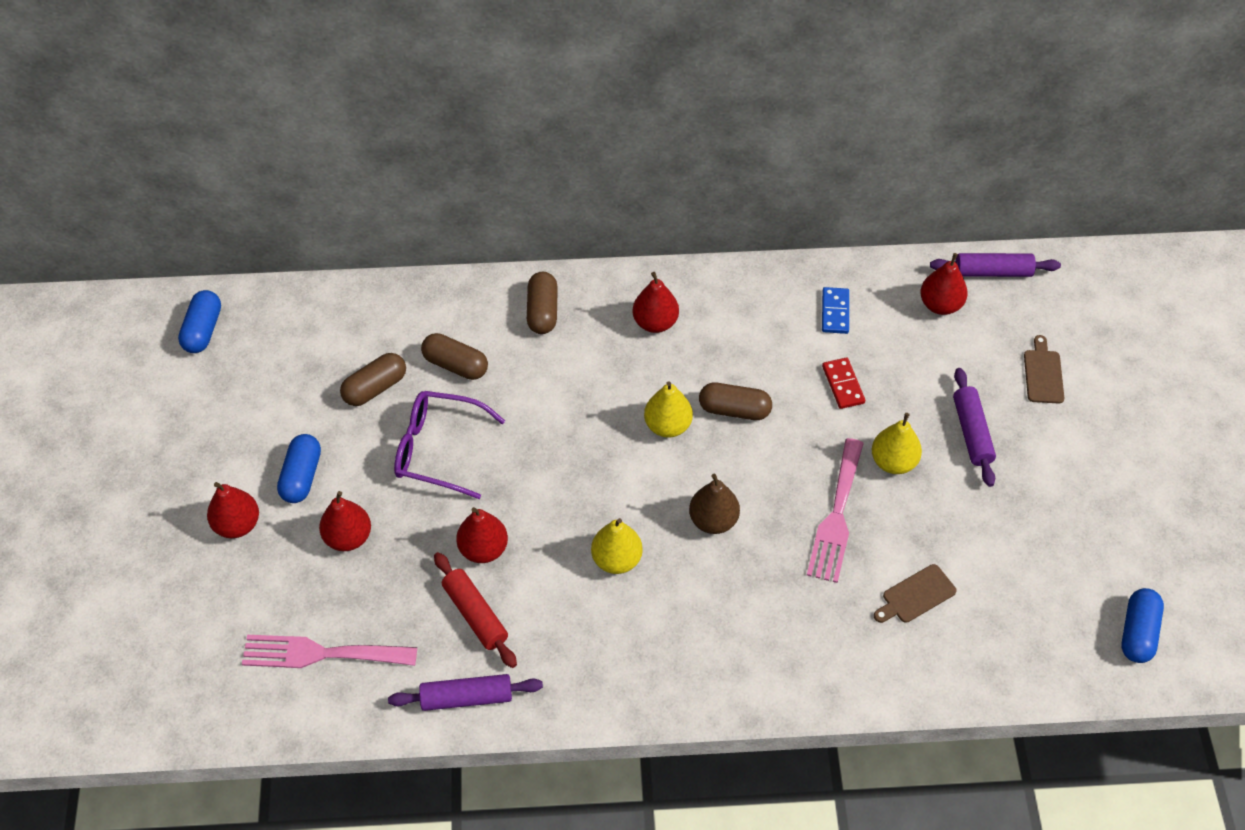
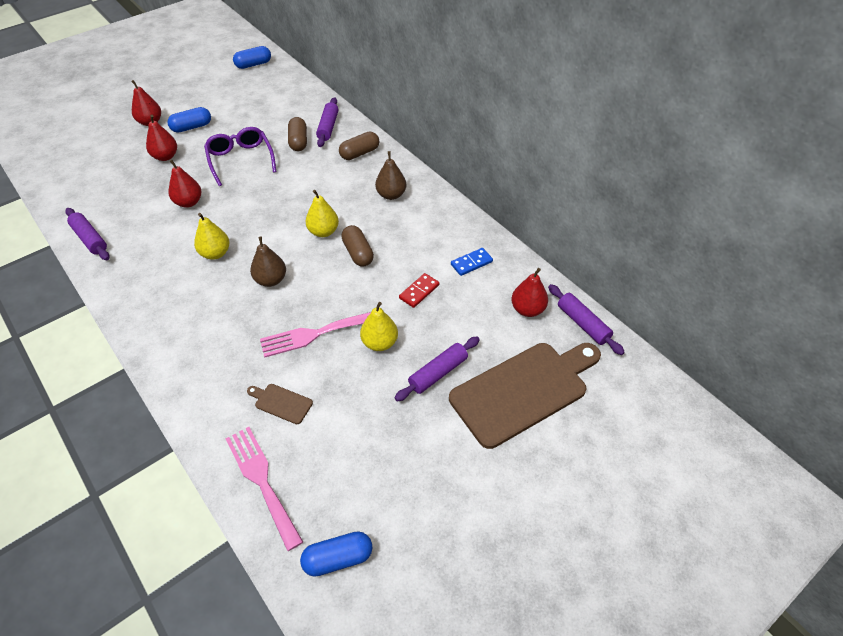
camera: 55 degrees right, 5 degrees down
pink fork [242,635,417,668] -> pink fork moved to [226,427,303,551]
brown capsule [340,353,406,406] -> none
red rolling pin [434,552,517,668] -> none
red pear [633,272,679,333] -> brown pear [375,151,406,200]
brown cutting board [1024,335,1064,404] -> brown cutting board [449,343,601,449], size x2.46
none -> purple rolling pin [316,97,338,147]

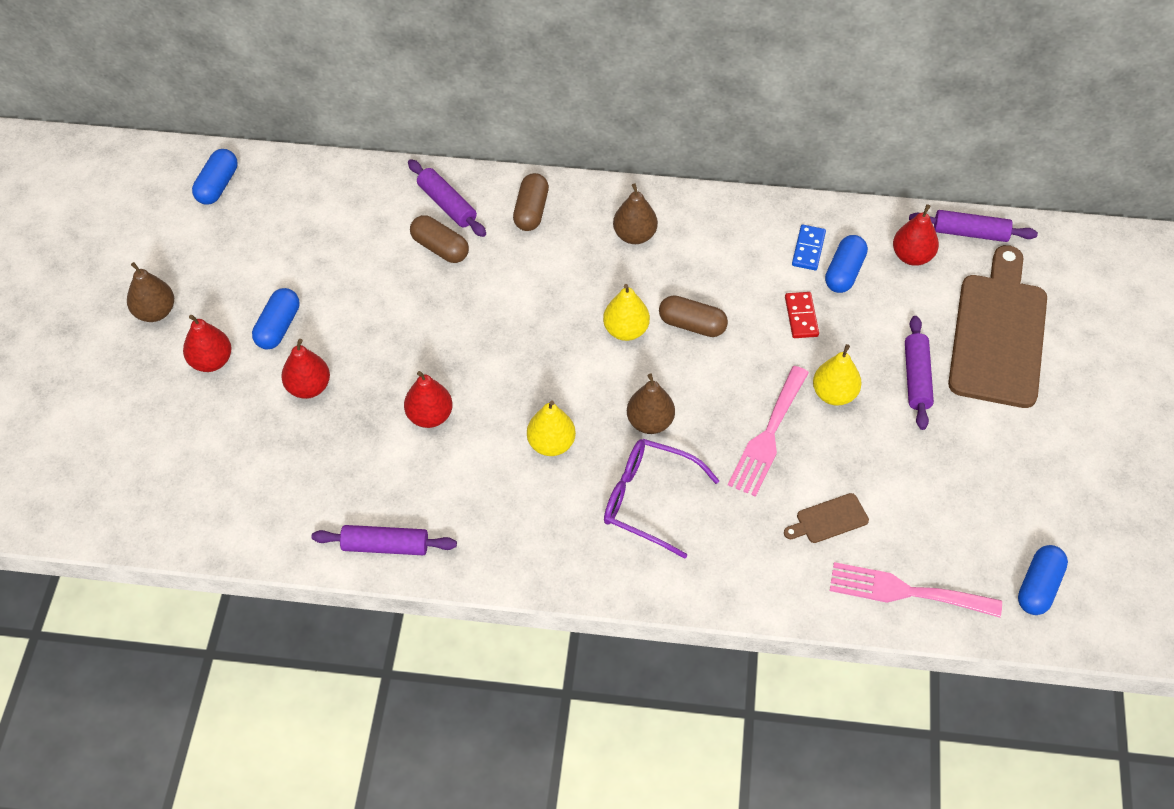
camera: 45 degrees left, 5 degrees up
purple glasses [204,127,277,186] -> purple glasses moved to [604,439,720,559]
none -> brown pear [127,262,174,322]
none -> blue capsule [825,235,868,293]

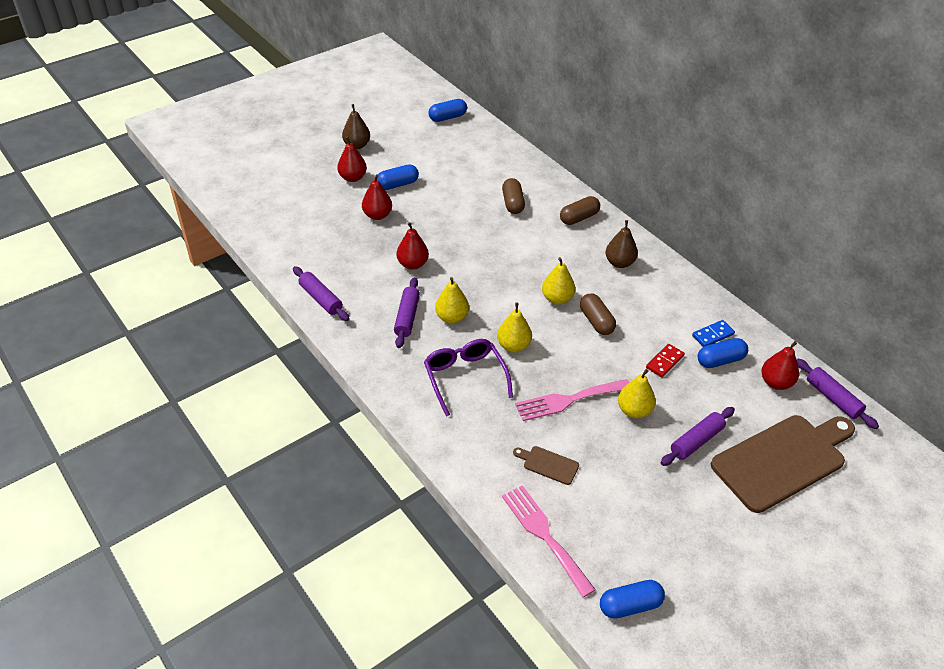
camera: 45 degrees right, 10 degrees down
purple rolling pin [408,159,486,237] -> purple rolling pin moved to [394,277,420,348]
brown pear [627,373,675,434] -> yellow pear [497,302,532,352]

